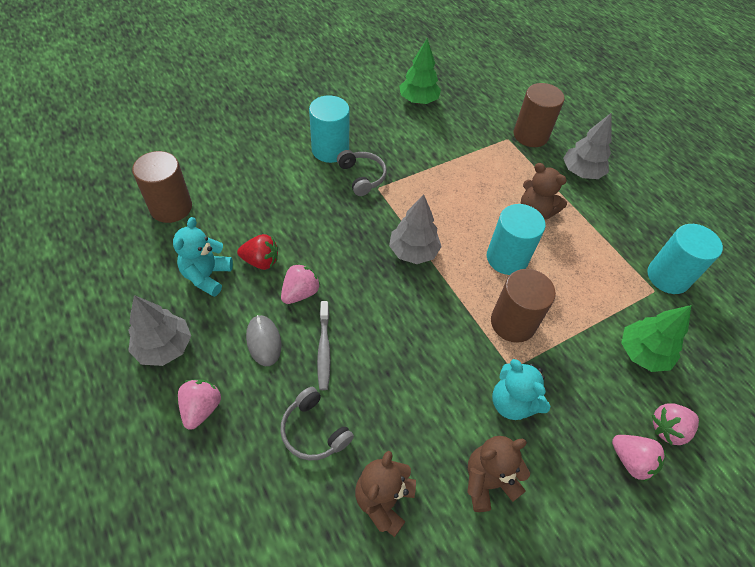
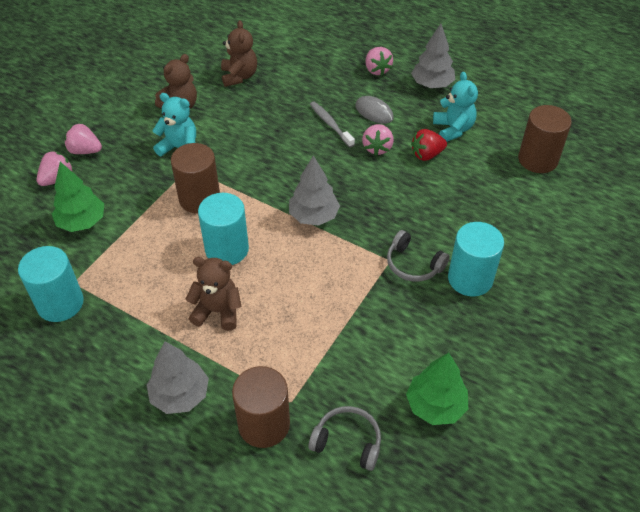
camera: 155 degrees right, 5 degrees down
grey headphones [280,387,354,460] -> grey headphones moved to [308,406,381,471]

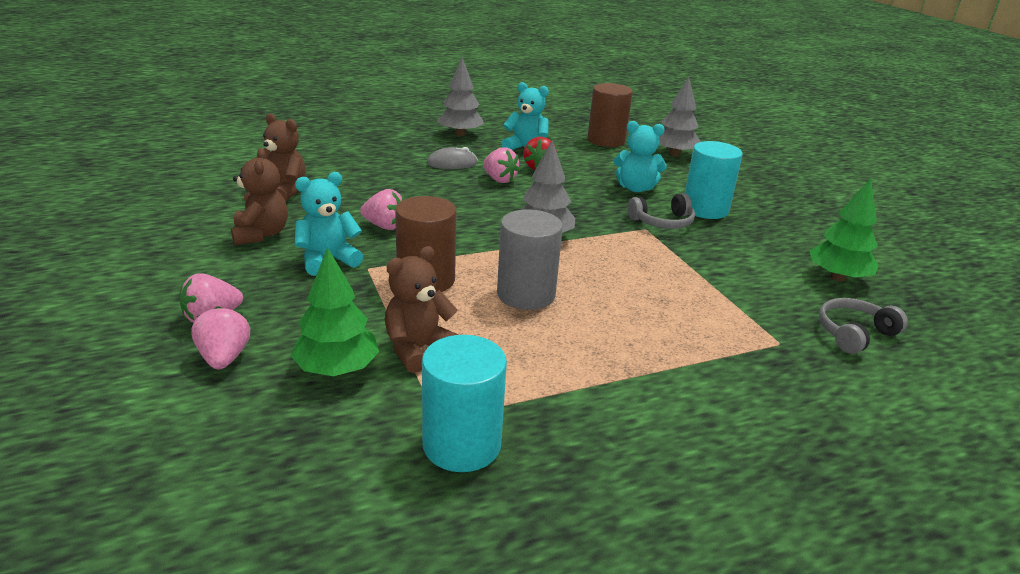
camera: 55 degrees left, 20 degrees down
grey tree [147,341,209,414] -> grey tree moved to [659,77,701,157]
brown teddy bear [185,257,242,331] -> brown teddy bear moved to [385,246,459,373]
turquoise cylinder [198,193,249,265] -> grey cylinder [497,209,563,310]
brown cylinder [232,366,290,448] -> none
grey toothbrush [310,101,355,148] -> none
pink strawberry [365,47,393,75] -> pink strawberry moved to [360,189,404,230]
none -> turquoise teddy bear [613,121,667,192]

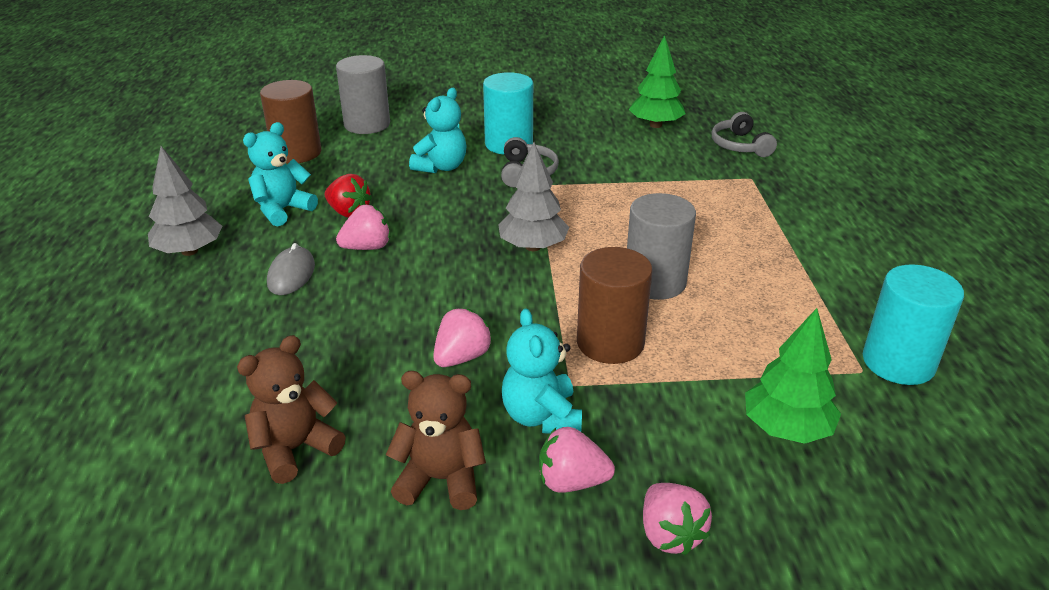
camera: 70 degrees left, 5 degrees up
pink strawberry [191,306,250,369] -> pink strawberry moved to [539,427,615,493]
brown teddy bear [385,246,459,373] -> none
grey tree [659,77,701,157] -> grey cylinder [336,55,390,134]

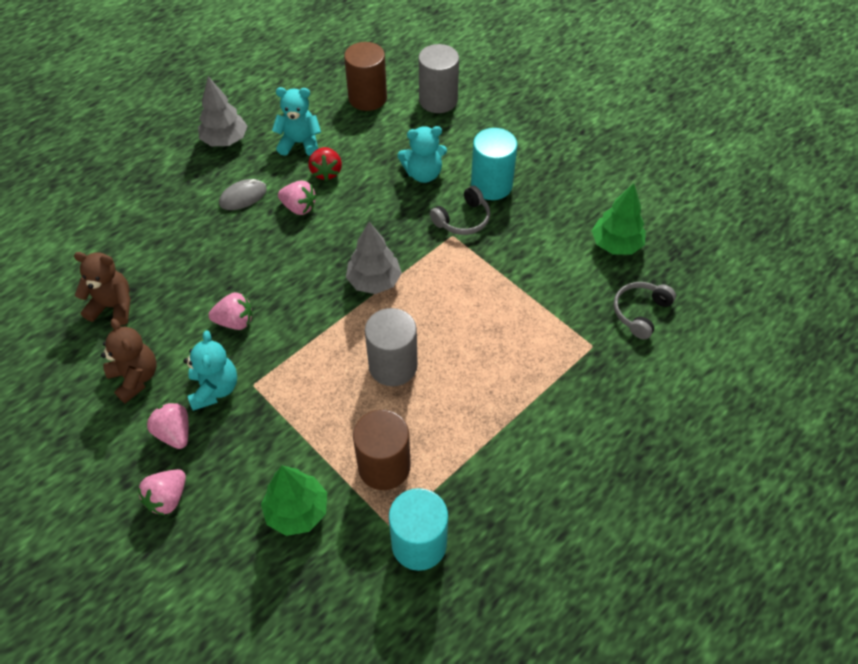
camera: 50 degrees right, 20 degrees up
turquoise teddy bear [502,308,582,433] -> turquoise teddy bear turned 135 degrees clockwise [183,330,237,411]
brown cylinder [577,247,653,364] -> brown cylinder moved to [353,410,411,490]

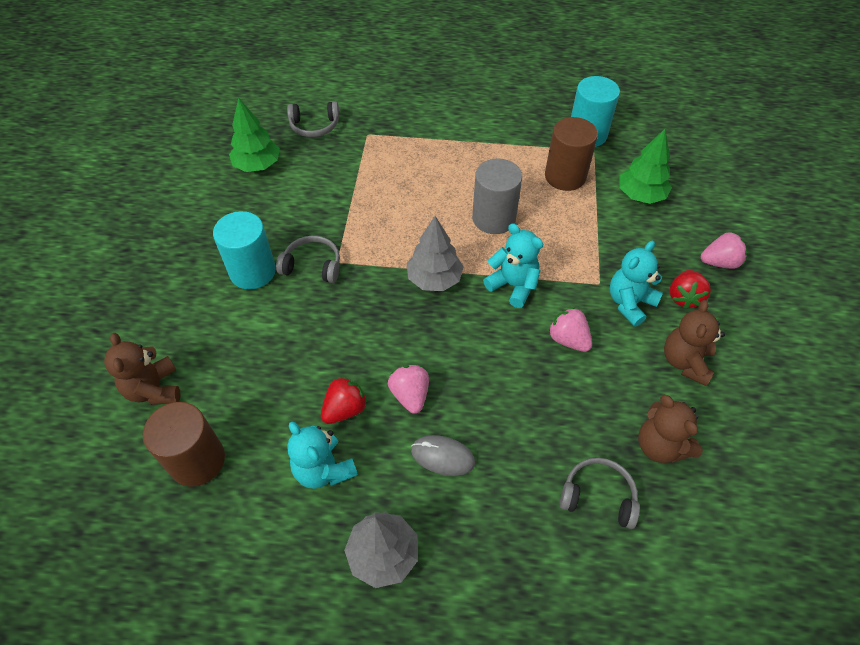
camera: 130 degrees left, 0 degrees up
pink strawberry [147,402,189,449] -> red strawberry [670,270,711,309]
turquoise teddy bear [397,126,447,183] -> turquoise teddy bear moved to [483,223,543,308]
grey cylinder [419,44,459,113] -> brown teddy bear [104,333,181,405]
none -> grey headphones [560,457,640,529]

